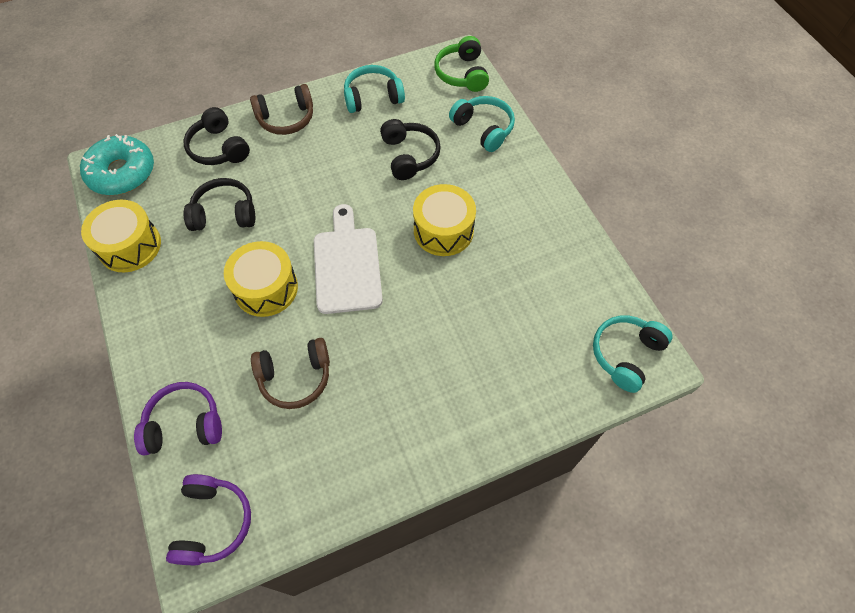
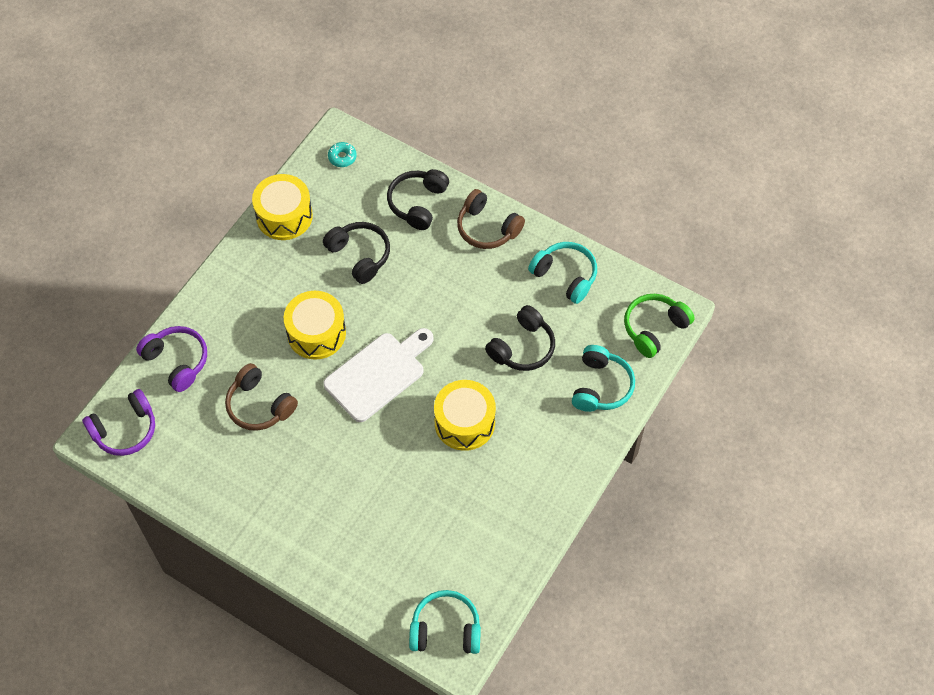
camera: 55 degrees right, 0 degrees up
turquoise donut [80,134,154,195] -> turquoise donut [328,142,357,167], size x0.43

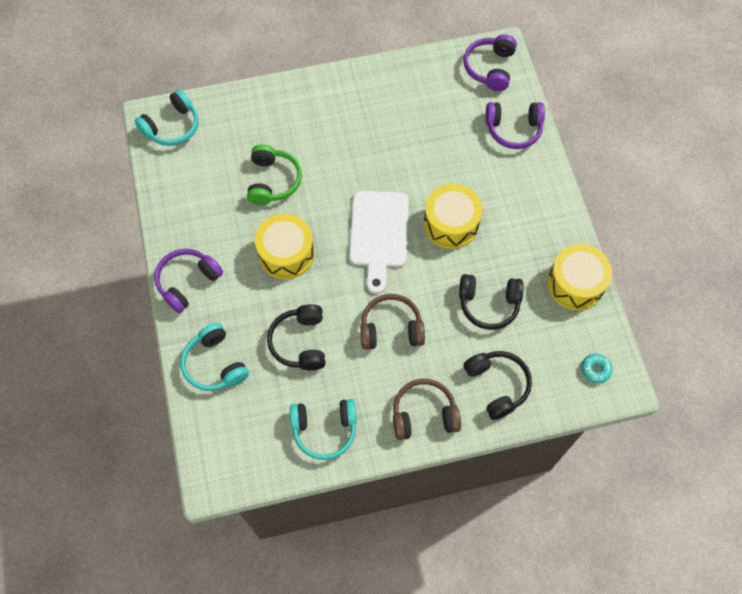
camera: 135 degrees right, 5 degrees up
brown headphones [225,363,298,431] -> brown headphones moved to [360,294,425,350]
green headphones [624,294,695,358] -> green headphones moved to [247,144,302,205]
none -> purple headphones [154,249,223,313]

